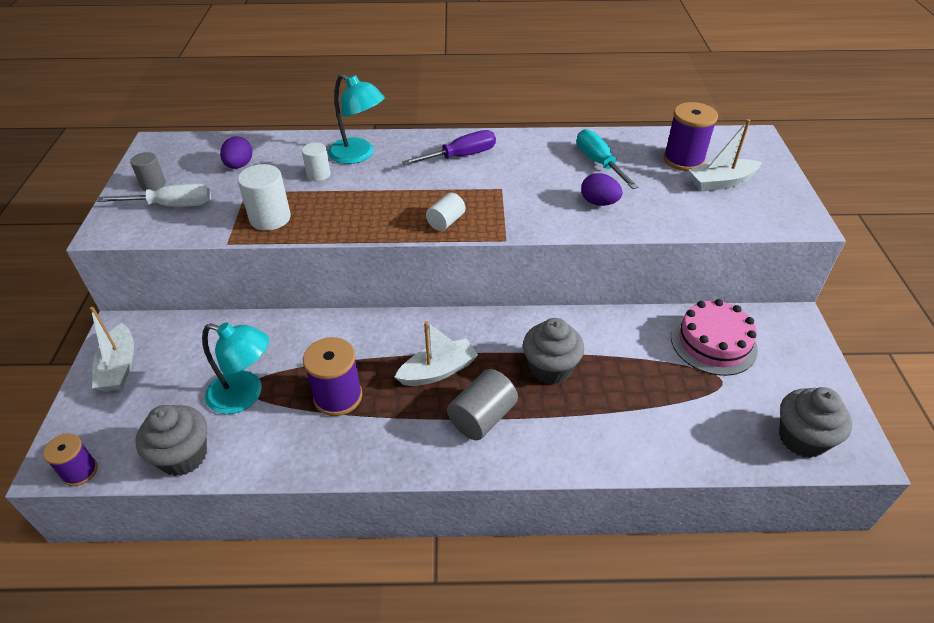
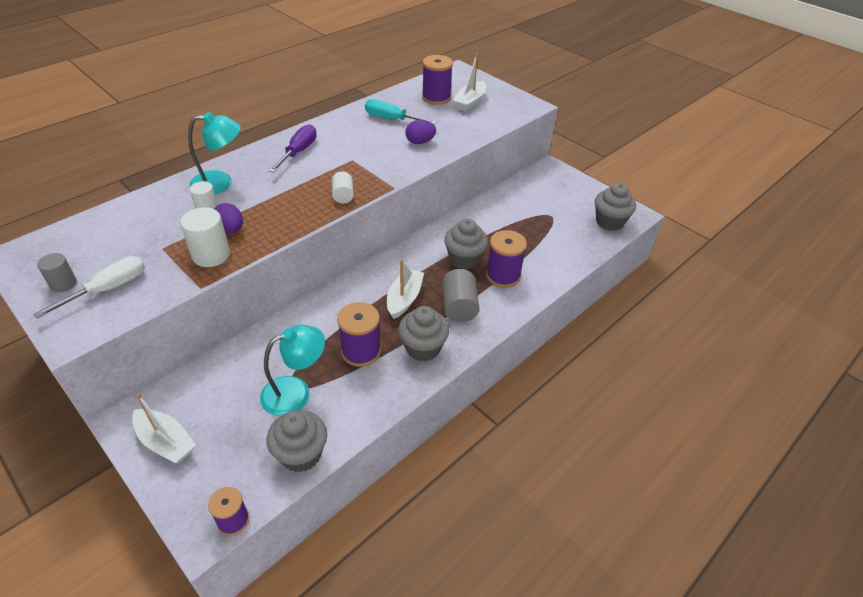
camera: 45 degrees left, 0 degrees up
purple egg [220,136,253,169] -> purple egg moved to [214,203,243,233]
pink cake [671,299,758,376] -> none
none -> grey cupcake [398,306,449,362]
none -> purple spool [486,230,527,288]

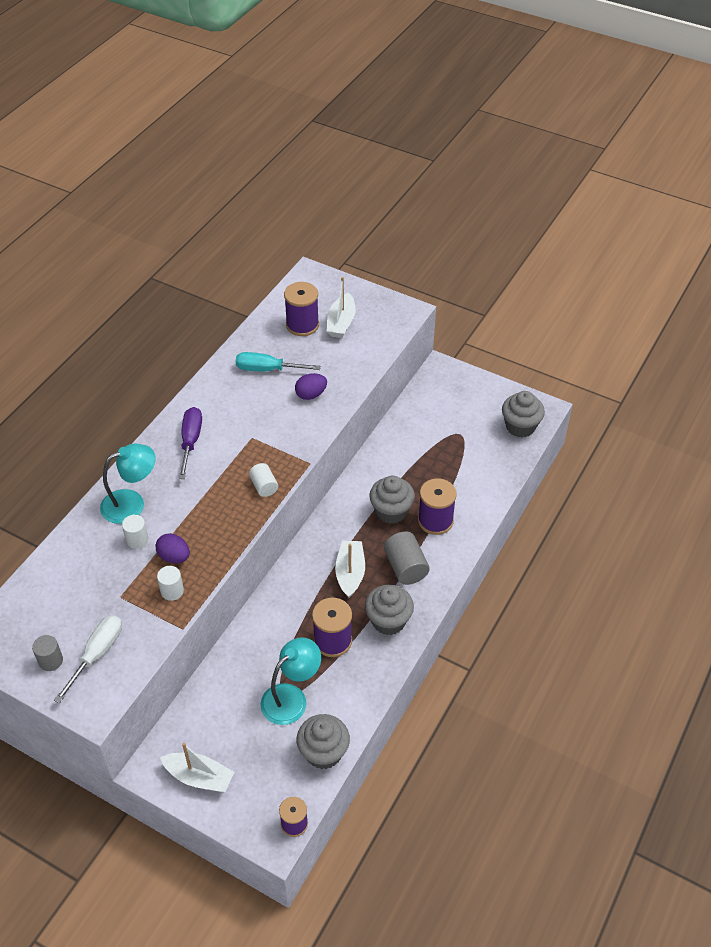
camera: 15 degrees left, 5 degrees up
white cylinder [180,207,230,267] -> white cylinder [157,566,184,601], size x0.63

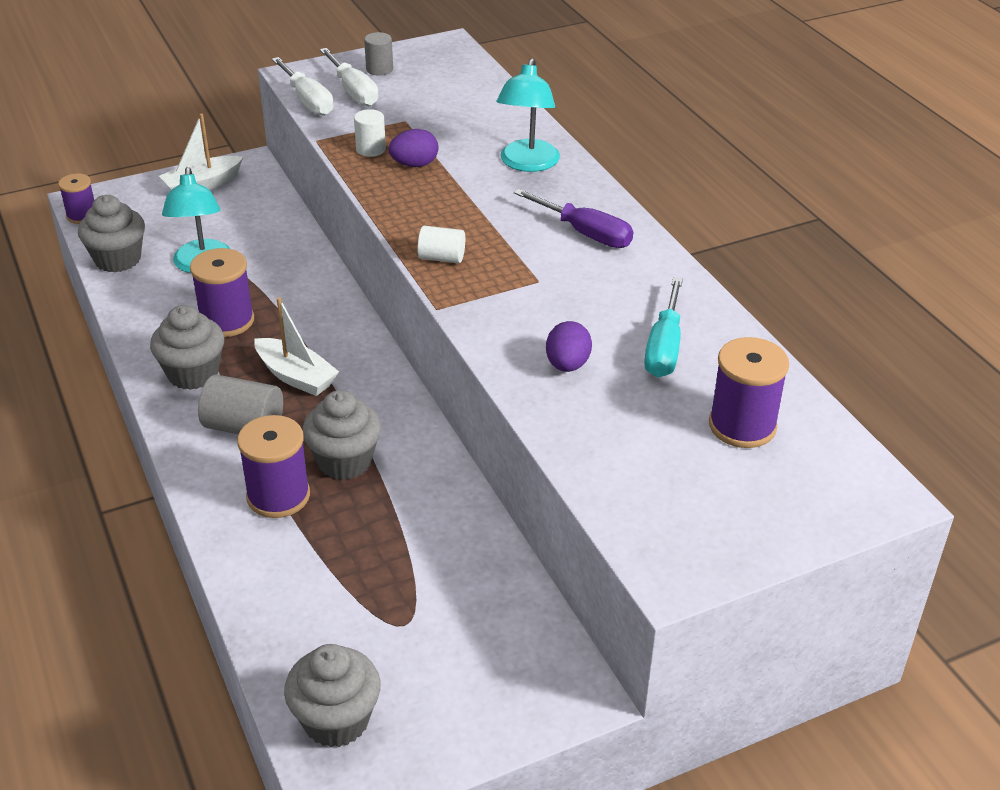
camera: 125 degrees right, 10 degrees down
white cylinder [122,515,149,549] -> none
turquoise screwdriver [236,352,321,371] -> turquoise screwdriver turned 150 degrees clockwise [644,277,683,378]
white boat [326,277,356,338] -> none
none -> white screwdriver [272,57,334,116]

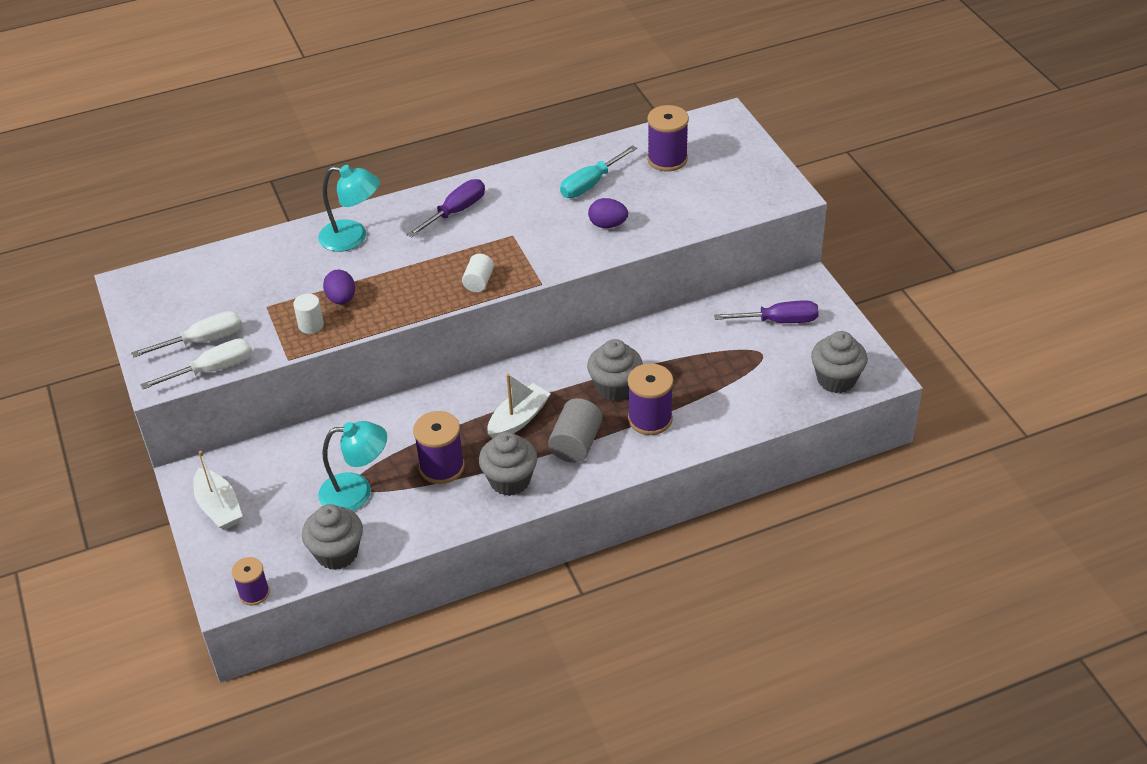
camera: 85 degrees left, 5 degrees up
grey cylinder [364,32,393,75] -> none
turquoise screwdriver [644,277,683,378] -> turquoise screwdriver turned 120 degrees clockwise [560,145,637,198]
none -> purple screwdriver [714,300,819,323]

